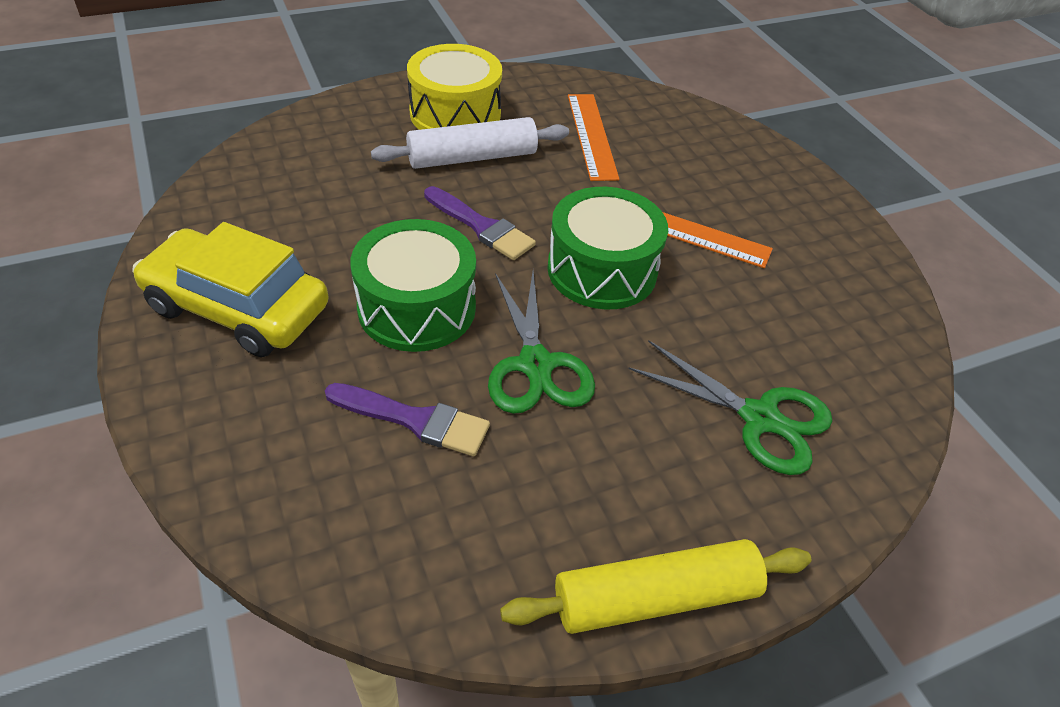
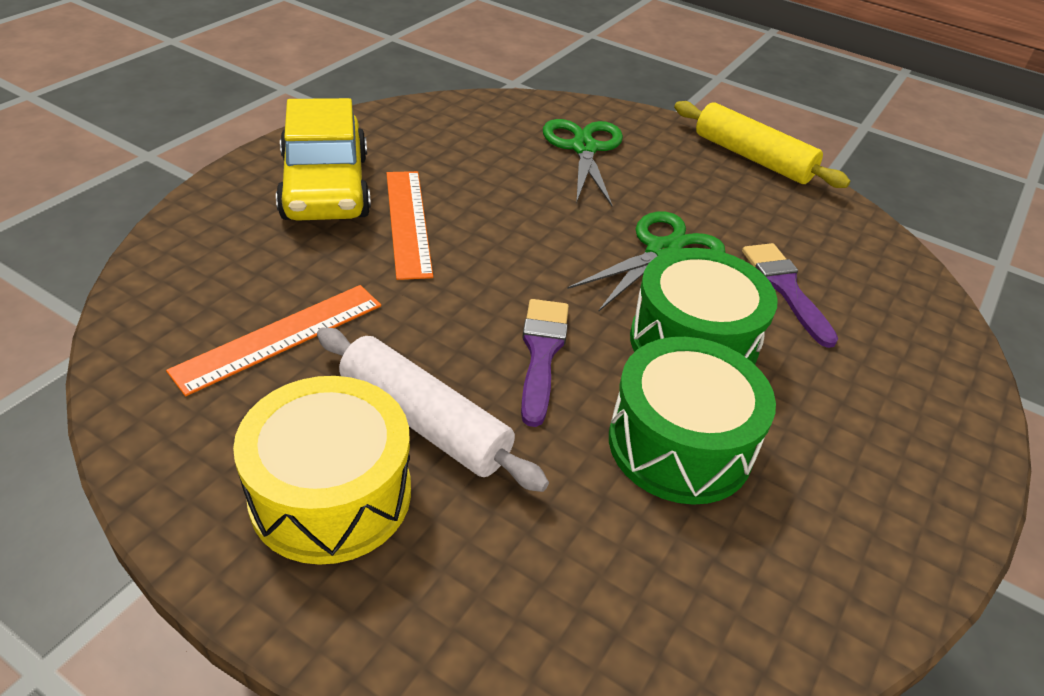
camera: 125 degrees left, 5 degrees down
yellow car [132,222,329,357] -> yellow car moved to [276,98,371,221]
green drum [547,187,668,310] -> green drum moved to [609,337,776,505]

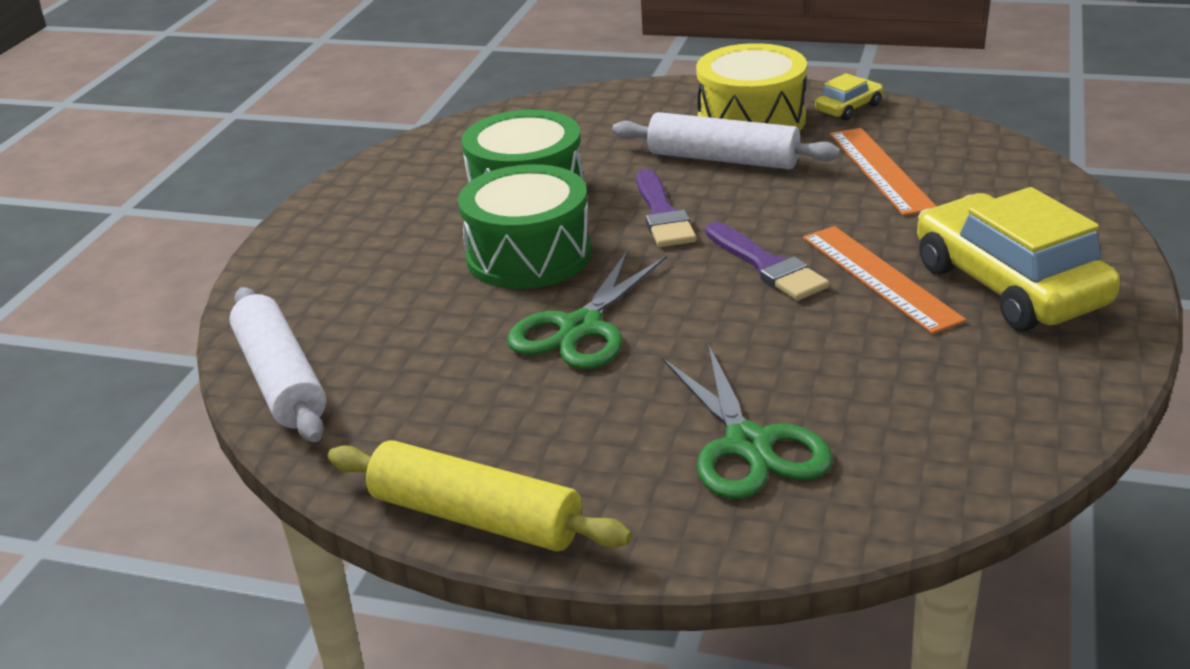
camera: 170 degrees right, 10 degrees down
orange ruler [166,285,381,396] -> orange ruler turned 45 degrees counterclockwise [830,128,937,216]
purple brush [742,243,838,348] -> purple brush moved to [705,222,829,301]
none -> white rolling pin [229,287,326,442]
none -> yellow car [815,73,883,120]

